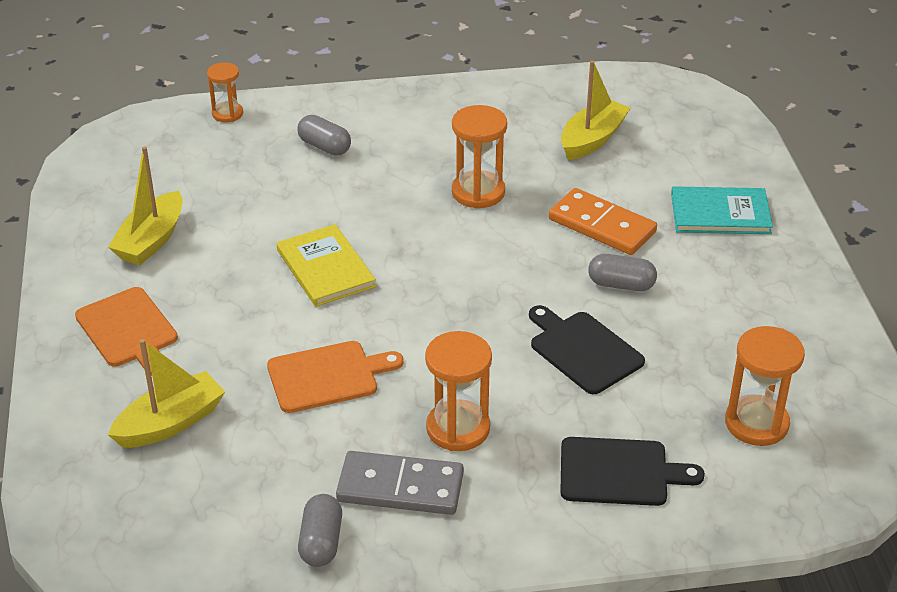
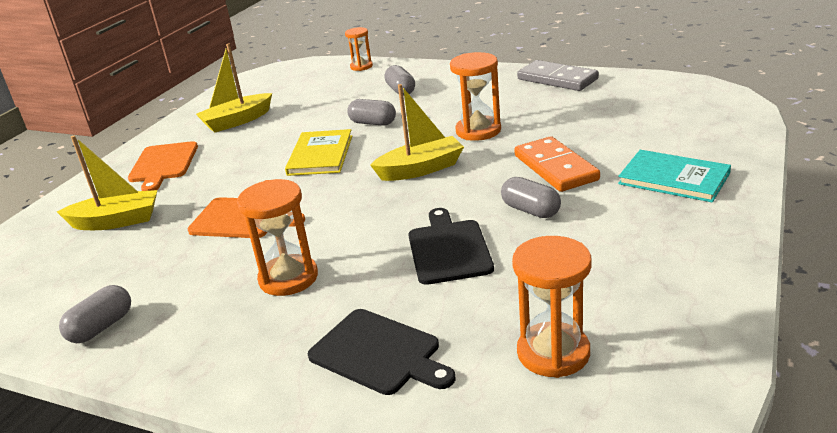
camera: 35 degrees right, 10 degrees down
grey domino [336,451,464,515] -> grey domino moved to [517,60,599,91]
yellow boat [561,61,630,160] -> yellow boat moved to [370,84,464,181]
none -> grey capsule [347,99,396,126]

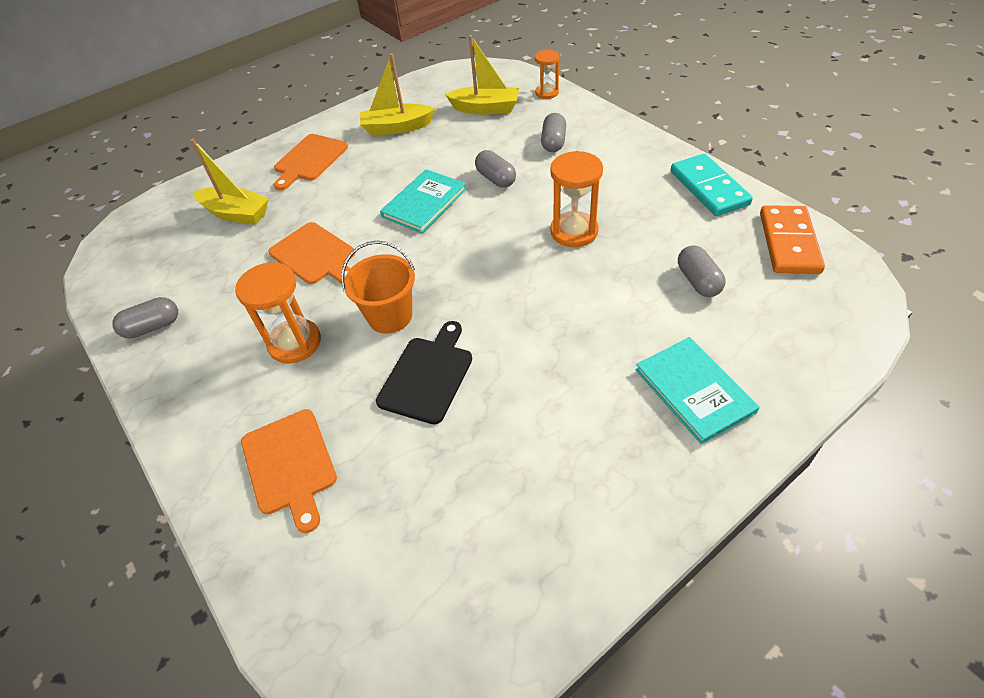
camera: 30 degrees right, 20 degrees up
yellow book [285,129,352,176] -> turquoise book [380,169,467,233]
black cutting board [308,309,455,395] -> orange cutting board [241,409,337,533]
yellow boat [370,84,464,181] -> yellow boat moved to [445,35,519,114]
grey capsule [501,177,561,218] -> grey capsule moved to [678,245,726,297]
orange hourglass [512,236,592,378] -> none
orange domino [514,136,600,192] -> orange domino moved to [760,205,825,274]
grey domino [517,60,599,91] -> turquoise domino [671,154,753,216]
none -> orange bucket [341,241,415,334]

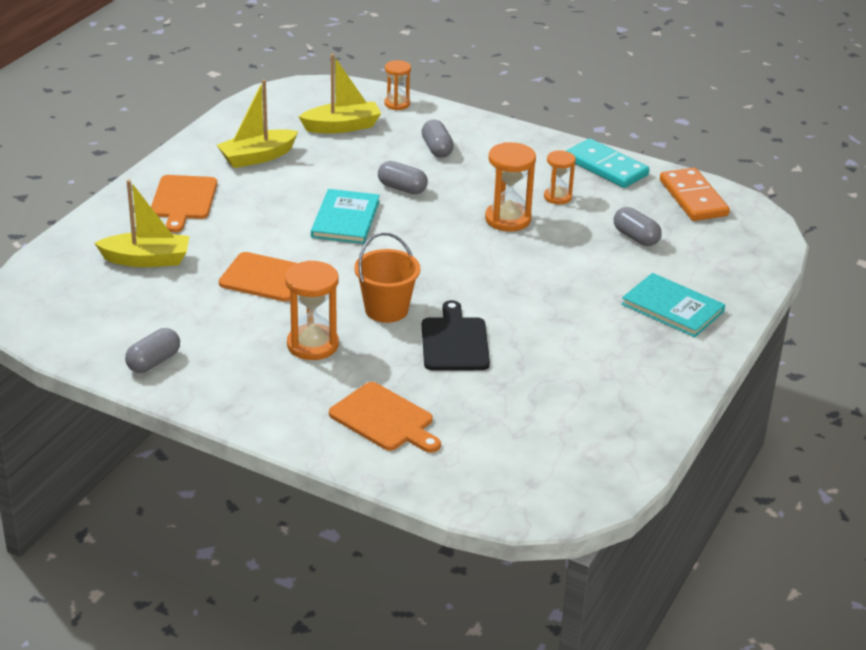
camera: 30 degrees left, 15 degrees down
none -> orange hourglass [544,150,576,204]

